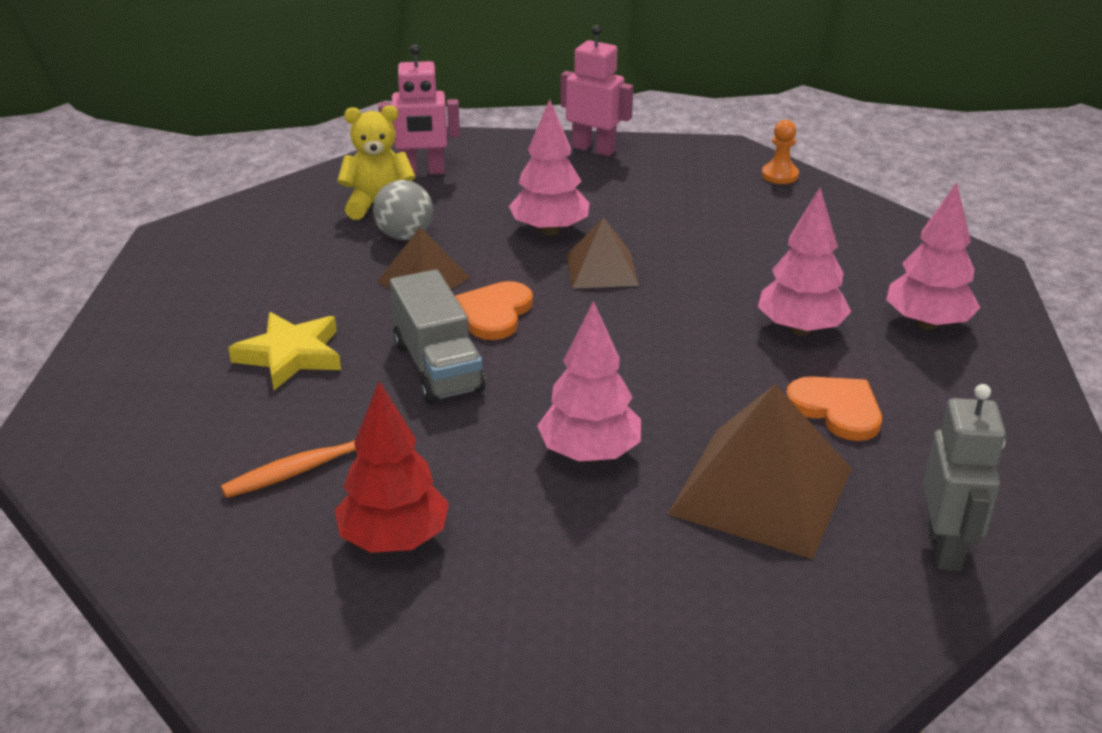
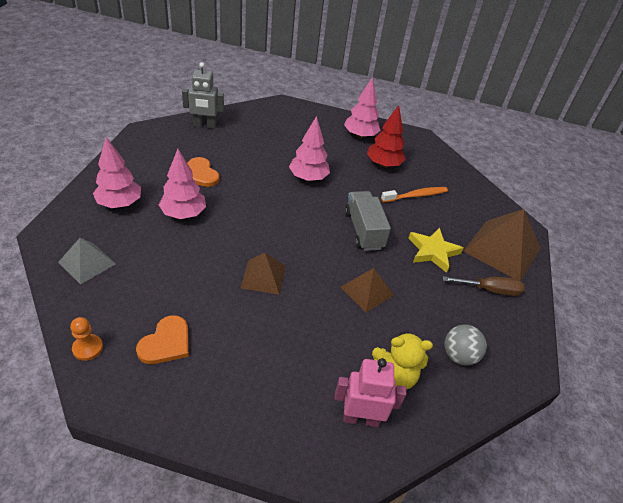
camera: 175 degrees left, 10 degrees up
grey ball [373,180,433,240] -> grey ball moved to [444,324,487,366]
orange heart [455,281,533,340] -> orange heart moved to [136,315,189,364]
pink tree [509,99,590,236] -> pink tree moved to [344,77,381,139]
pink robot [561,25,633,156] -> none
brown pyramid [667,384,852,559] -> brown pyramid moved to [463,209,541,281]
grey robot [923,384,1006,571] -> grey robot turned 105 degrees counterclockwise [182,62,224,129]
none -> grey pyramid [58,238,116,285]
none -> brown screwdriver [443,276,525,296]

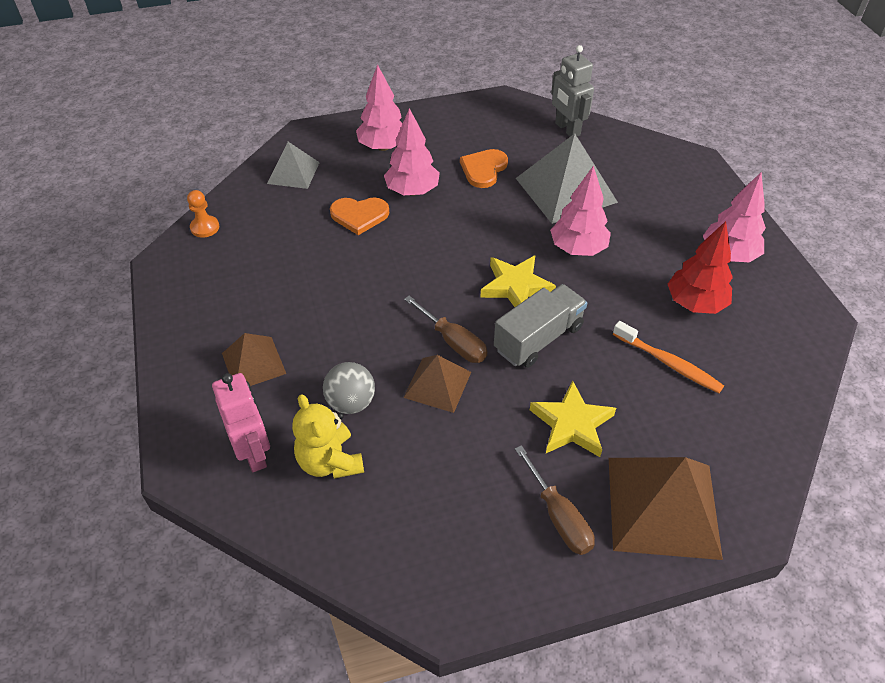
camera: 65 degrees right, 5 degrees up
orange heart [136,315,189,364] -> orange heart moved to [330,197,389,235]
brown pyramid [241,253,285,295] -> brown pyramid moved to [222,333,286,386]
grey ball [444,324,487,366] -> grey ball moved to [323,362,375,414]
none -> brown screwdriver [404,296,487,363]
none -> yellow star [480,256,556,307]
none -> grey pyramid [516,133,618,224]

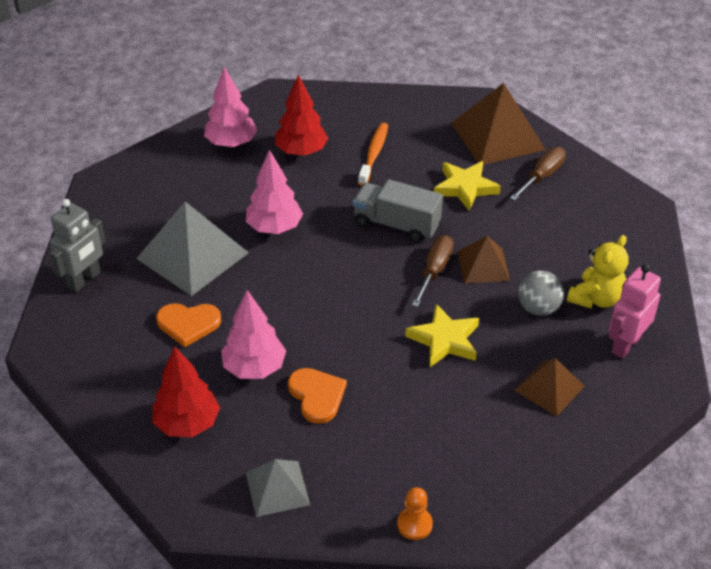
camera: 115 degrees left, 5 degrees down
pink tree [356,64,403,151] -> red tree [153,346,220,438]
yellow star [480,256,556,307] -> yellow star moved to [405,304,479,367]

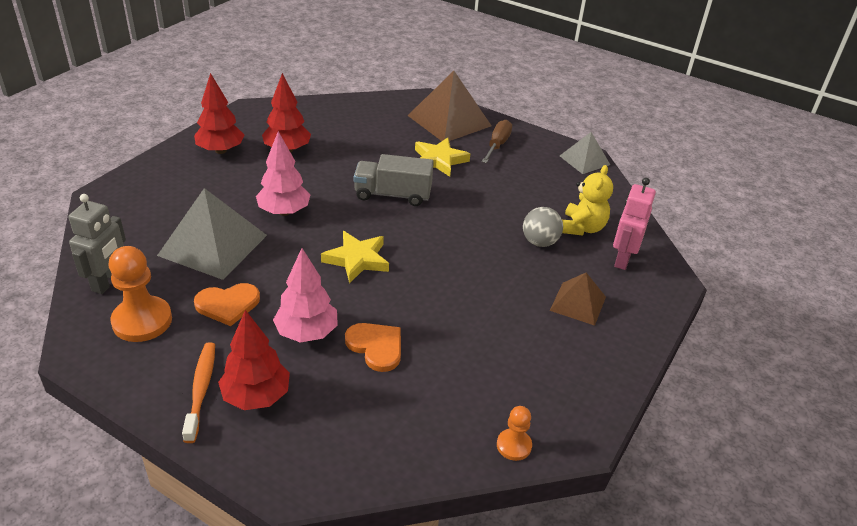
camera: 20 degrees left, 5 degrees down
pink tree [204,67,257,148] -> red tree [194,73,244,154]
grey pyramid [246,459,310,517] -> grey pyramid moved to [560,132,610,174]
orange toothbrush [358,123,388,186] -> orange toothbrush moved to [182,342,215,443]
yellow star [405,304,479,367] -> yellow star moved to [321,231,389,283]
brown screwdriver [412,235,454,307] -> none
brown pyramid [458,236,510,284] -> none
none -> orange pawn [109,246,172,342]

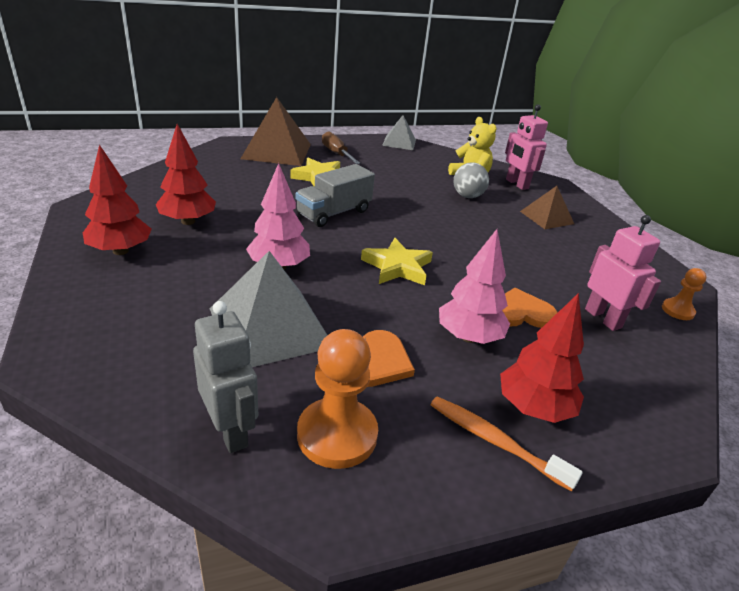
camera: 50 degrees left, 5 degrees down
none -> pink robot [585,215,661,331]

